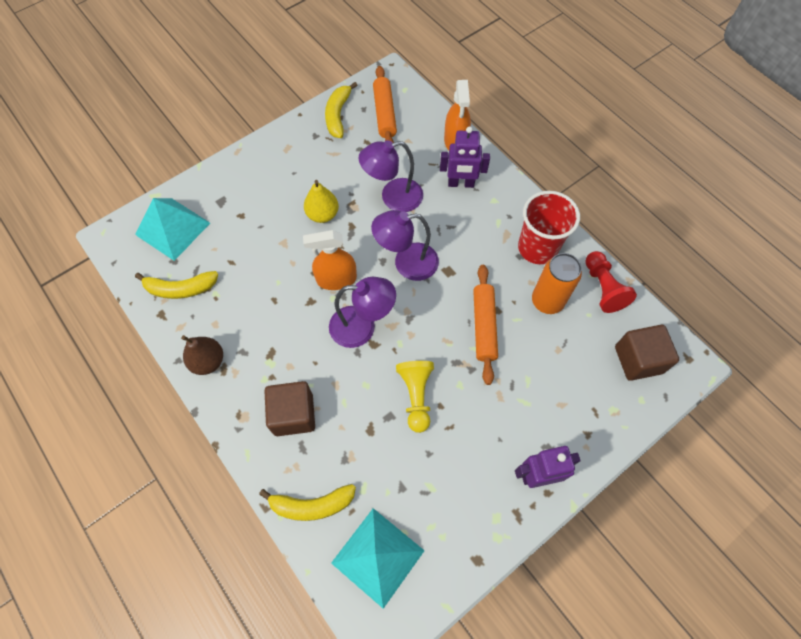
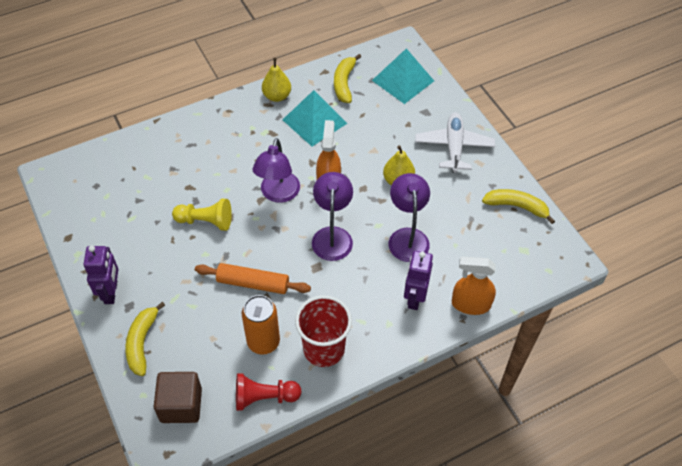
camera: 100 degrees right, 10 degrees down
brown pear [181,335,223,375] -> yellow pear [262,57,291,102]
yellow banana [259,484,356,521] -> yellow banana moved to [125,302,165,376]
brown cube [265,381,315,436] -> none
turquoise pyramid [331,508,425,609] -> turquoise pyramid moved to [283,90,347,147]
orange rolling pin [373,66,397,143] -> none
none -> white plane [415,113,495,173]

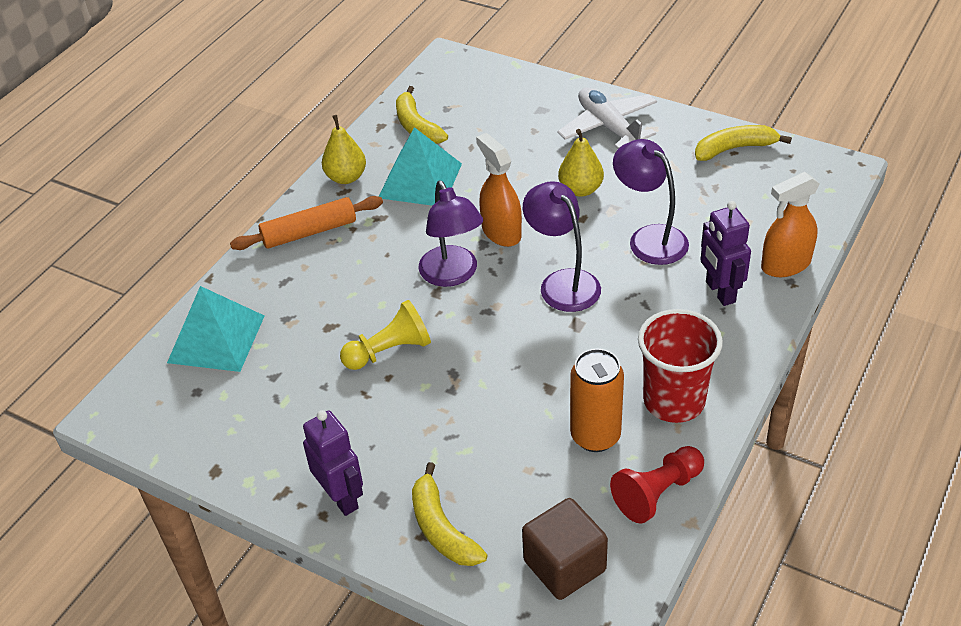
camera: 30 degrees left, 10 degrees down
orange rolling pin [195,263,311,294] -> orange rolling pin moved to [230,196,383,250]
turquoise pyramid [372,48,434,104] -> turquoise pyramid moved to [167,286,264,372]

